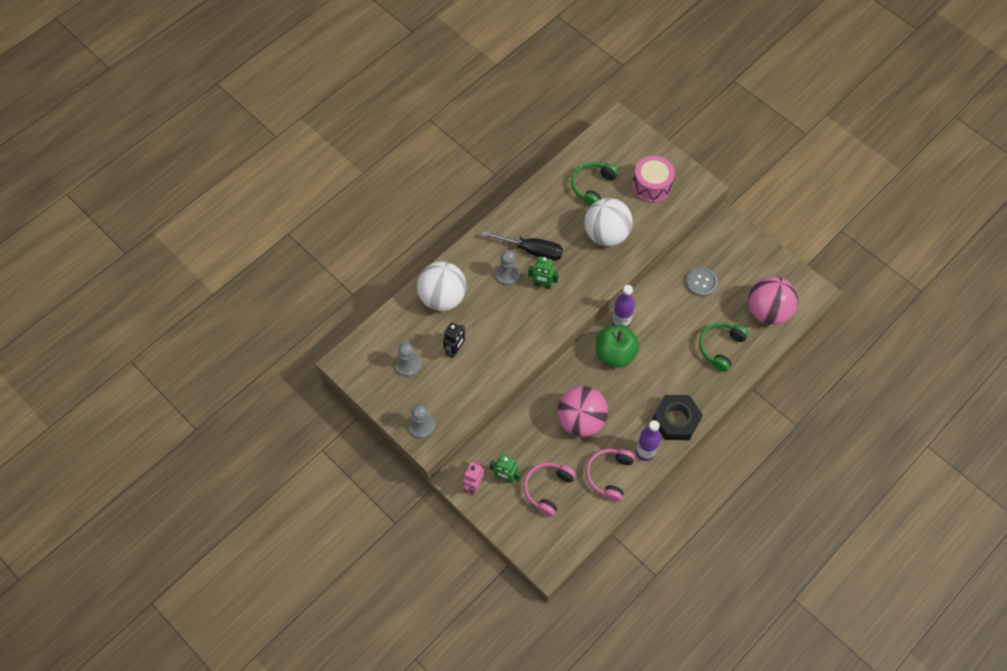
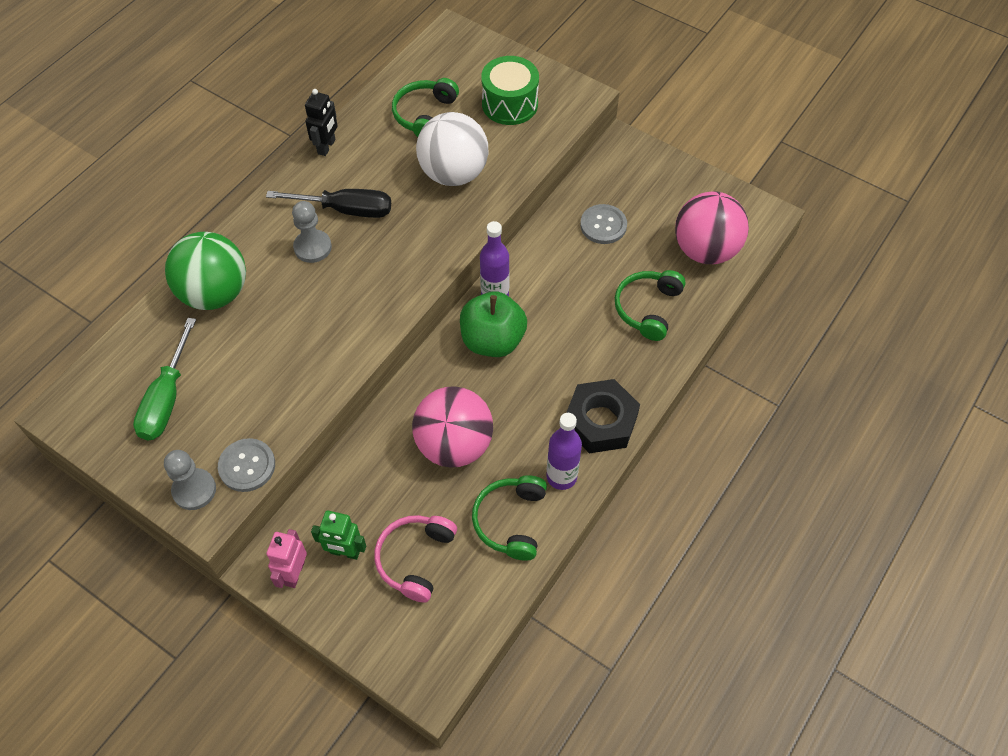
camera: 10 degrees left, 5 degrees down
grey pawn [396,342,421,377] -> green screwdriver [133,318,196,441]
white ball [417,261,467,311] -> green ball [165,232,246,310]
black robot [443,322,465,358] -> black robot moved to [305,89,338,156]
green robot [528,257,559,289] -> none
pink headphones [586,449,635,502] -> green headphones [472,475,547,560]
pink drum [632,156,675,203] -> green drum [481,56,539,125]
none -> grey button [218,438,275,492]

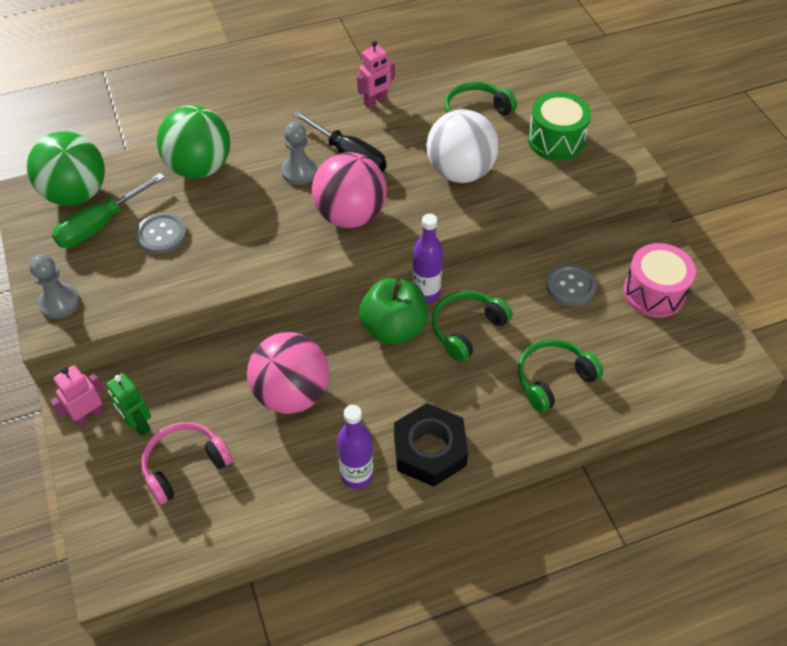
camera: 35 degrees right, 5 degrees down
grey button [218,438,275,492] -> grey button moved to [136,212,187,254]
black robot [305,89,338,156] -> pink robot [357,41,395,108]
green headphones [472,475,547,560] -> green headphones moved to [432,291,513,362]
pink ball [675,191,749,264] -> pink ball moved to [312,152,387,228]
none -> green ball [27,131,105,206]
none -> pink drum [623,243,696,318]

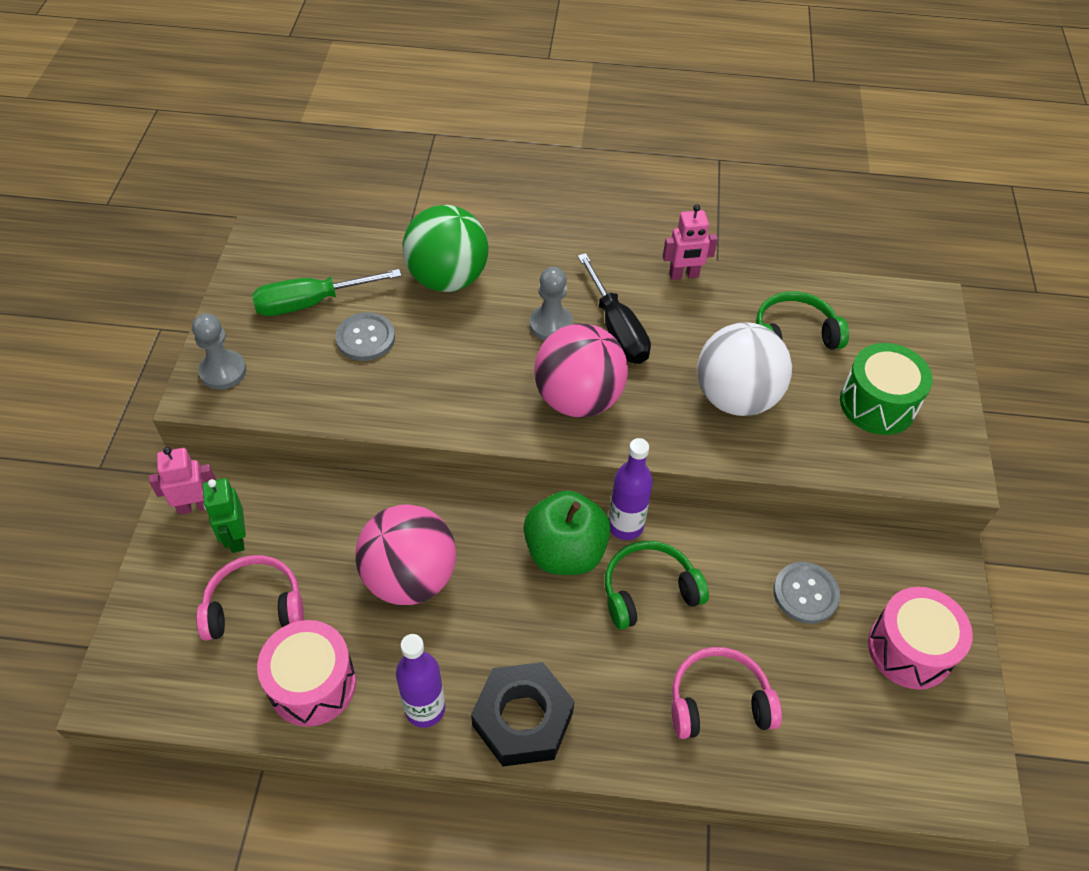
camera: 25 degrees right, 0 degrees up
green ball [27,131,105,206] -> none
green headphones [518,339,603,412] -> pink headphones [671,647,782,739]
none -> pink drum [257,620,356,727]

